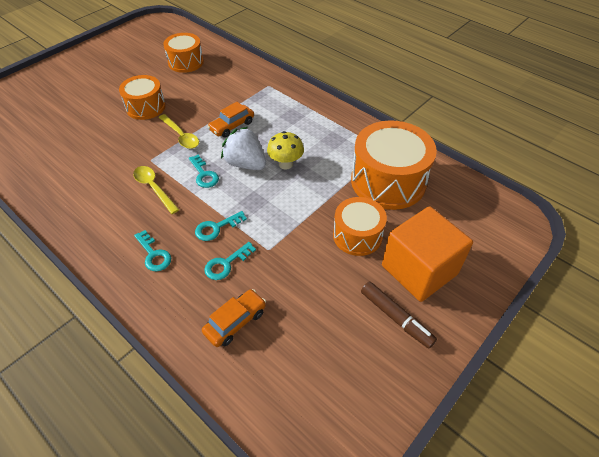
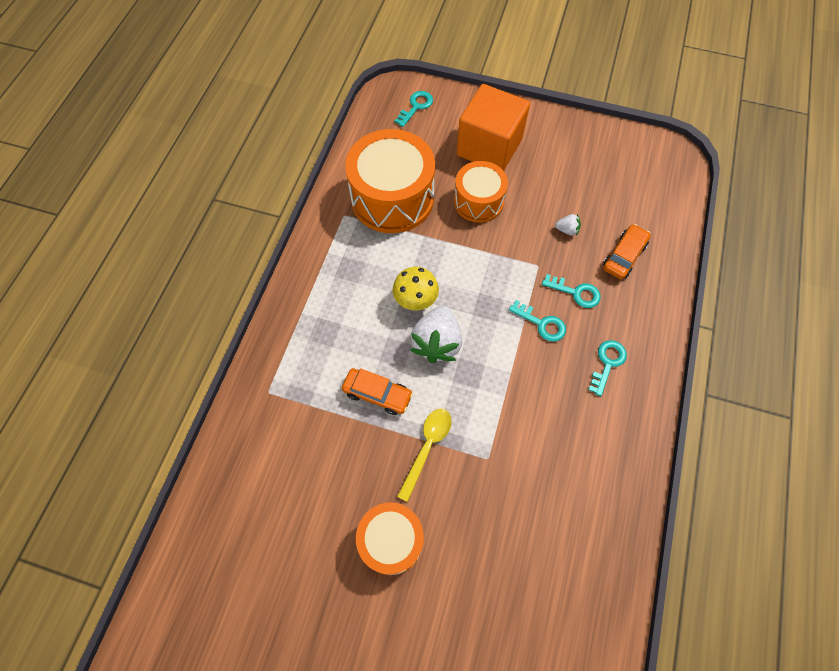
camera: 115 degrees left, 15 degrees up
yellow spoon [133,166,179,214] -> none
orange drum [163,33,204,73] -> none
turquoise key [189,155,219,188] -> turquoise key moved to [394,91,433,127]
orange car [202,289,266,347] -> orange car turned 105 degrees clockwise [603,224,651,279]
brown marker [361,281,437,348] -> none
none -> white strawberry [555,214,581,236]

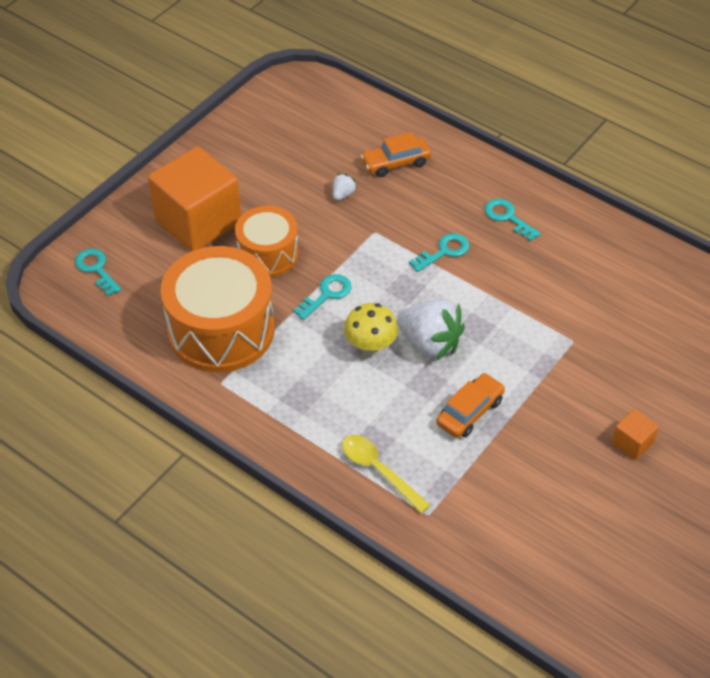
camera: 70 degrees left, 15 degrees down
orange drum [356,502,424,575] -> orange cube [612,409,659,460]
yellow spoon [397,409,452,502] -> yellow spoon moved to [342,435,430,513]
turquoise key [542,274,601,308] -> turquoise key moved to [293,274,351,320]
orange car [603,224,651,279] -> orange car turned 75 degrees counterclockwise [361,132,431,177]

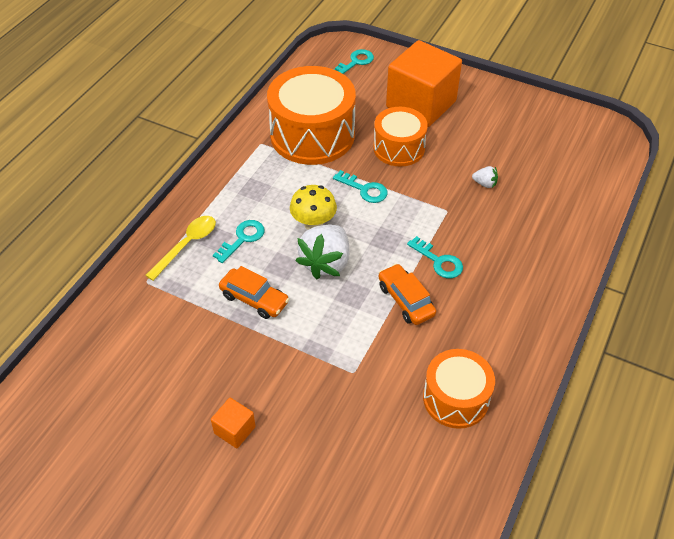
camera: 80 degrees right, 0 degrees up
orange car [361,132,431,177] -> orange car moved to [378,264,436,325]
turquoise key [485,199,541,241] -> turquoise key moved to [213,220,265,263]
none -> orange drum [423,349,495,429]

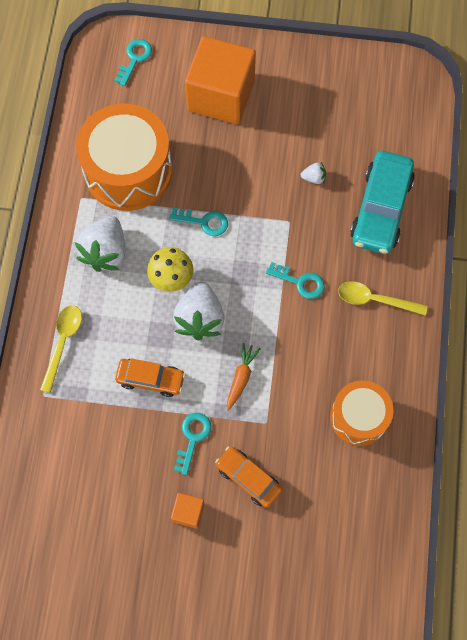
camera: 20 degrees left, 20 degrees up
turquoise key [213,220,265,263] -> turquoise key moved to [174,413,211,475]
orange drum [373,107,428,167] -> none
orange car [378,264,436,325] -> orange car moved to [215,446,282,508]
none -> white strawberry [75,216,126,272]
none -> orange carrot [227,343,261,411]
none -> yellow spoon [338,281,428,316]
none -> turquoise car [350,151,415,254]

